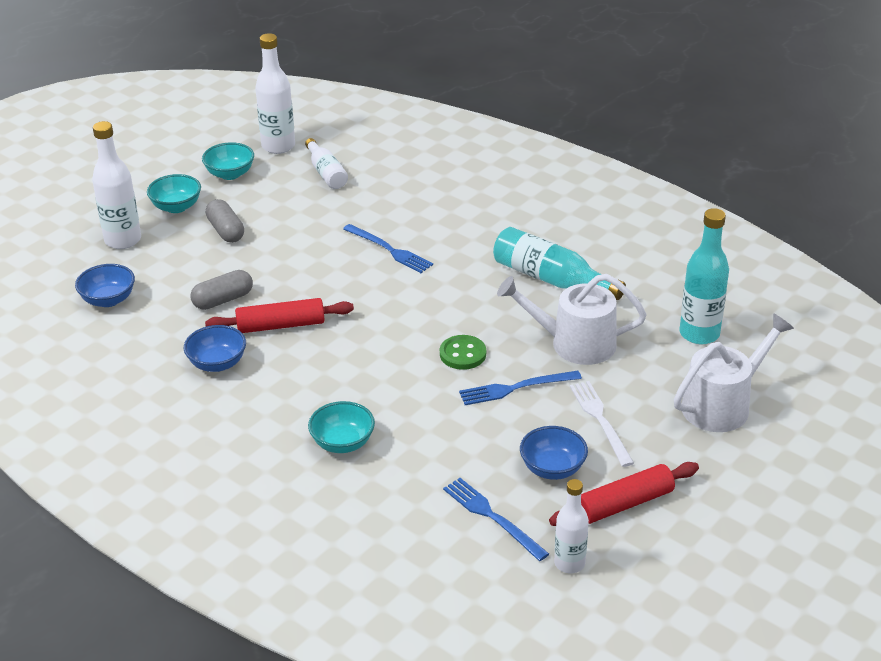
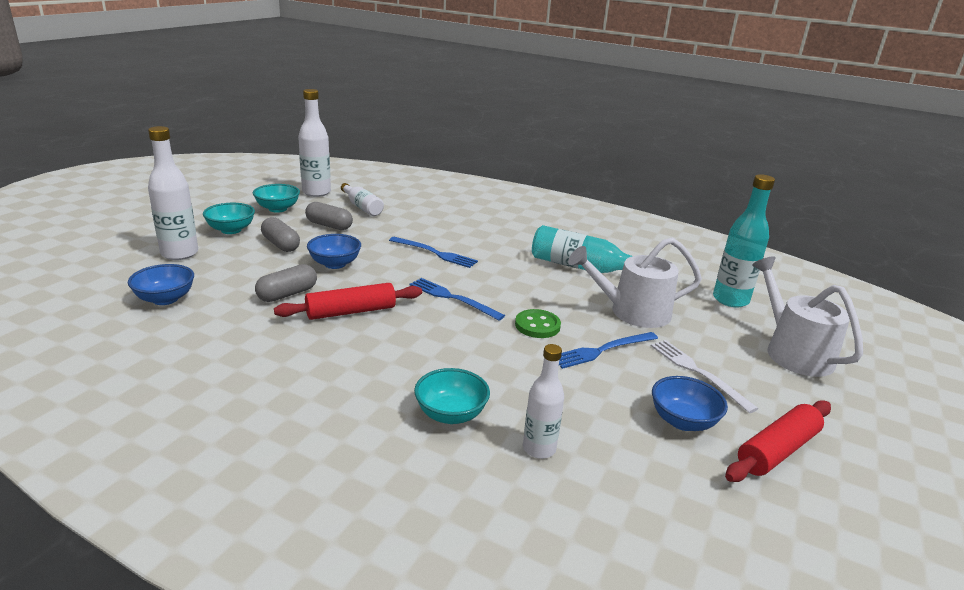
camera: 15 degrees left, 10 degrees down
blue bowl [184,325,246,372] -> blue bowl moved to [307,234,361,269]
blue fork [443,478,549,561] -> blue fork moved to [409,278,505,320]
white bottle [554,479,589,573] -> white bottle moved to [523,344,564,459]
white watering can [674,313,794,432] -> white watering can turned 60 degrees counterclockwise [752,256,863,377]
none -> grey capsule [305,202,353,230]

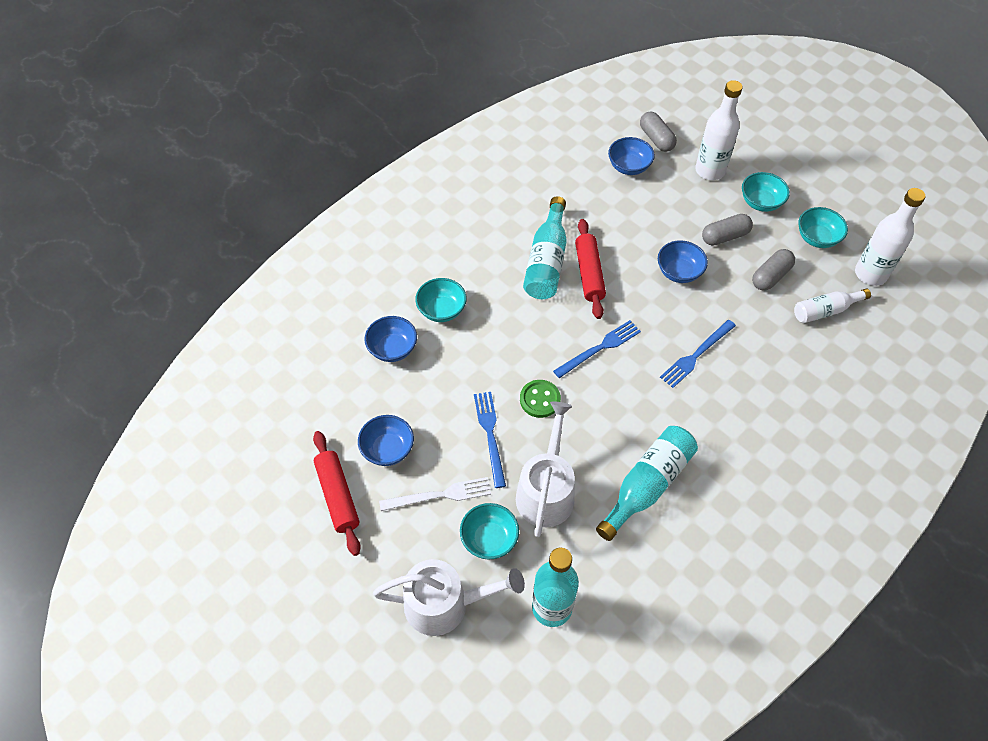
camera: 110 degrees right, 30 degrees up
grey capsule [255,264,317,302] -> grey capsule moved to [640,112,677,152]
white bottle [523,344,564,459] -> blue bowl [365,316,417,362]
none -> turquoise bowl [460,503,519,559]
none -> turquoise bottle [523,196,567,299]

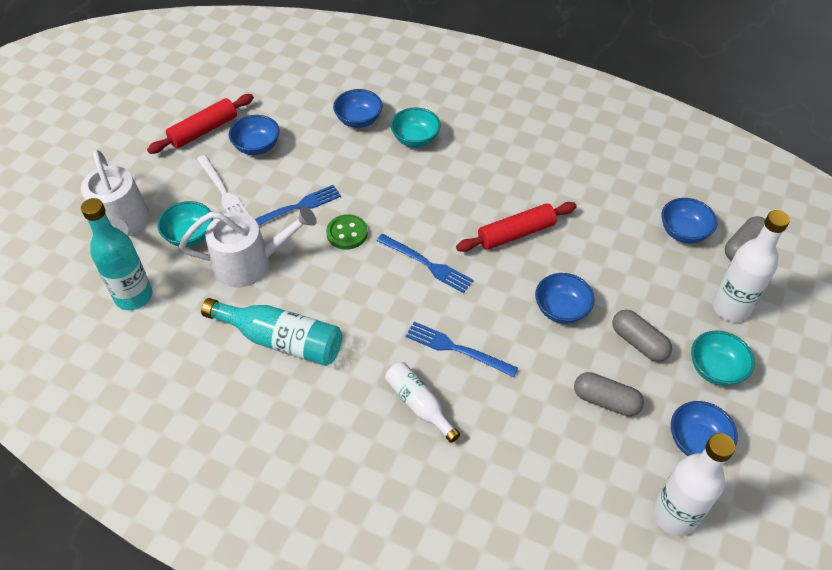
camera: 70 degrees right, 5 degrees down
turquoise bottle [523,196,567,299] -> none
white bottle [794,289,871,323] -> white bottle moved to [385,362,460,443]
turquoise bowl [798,207,848,248] -> blue bowl [671,401,738,456]

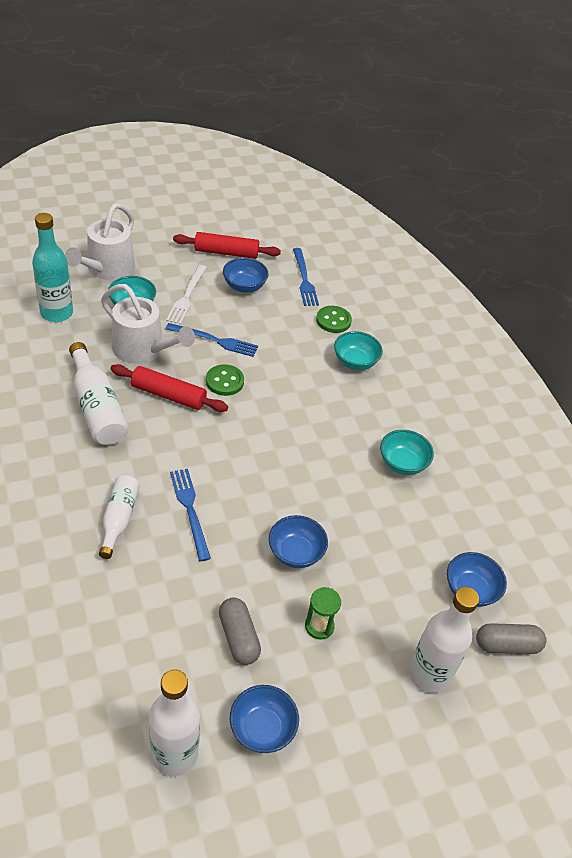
camera: 40 degrees right, 5 degrees down
turquoise bottle [201,298,342,366] -> white bottle [69,342,128,445]
blue bowl [333,89,382,128] -> green button [316,306,352,333]
blue fork [376,234,474,293] -> blue fork moved to [293,248,319,306]
red rolling pin [456,202,577,252] -> red rolling pin moved to [110,364,228,412]
grey capsule [612,310,672,362] -> green hourglass [305,587,341,640]
turquoise bowl [691,331,755,386] -> turquoise bowl moved to [380,430,434,475]

